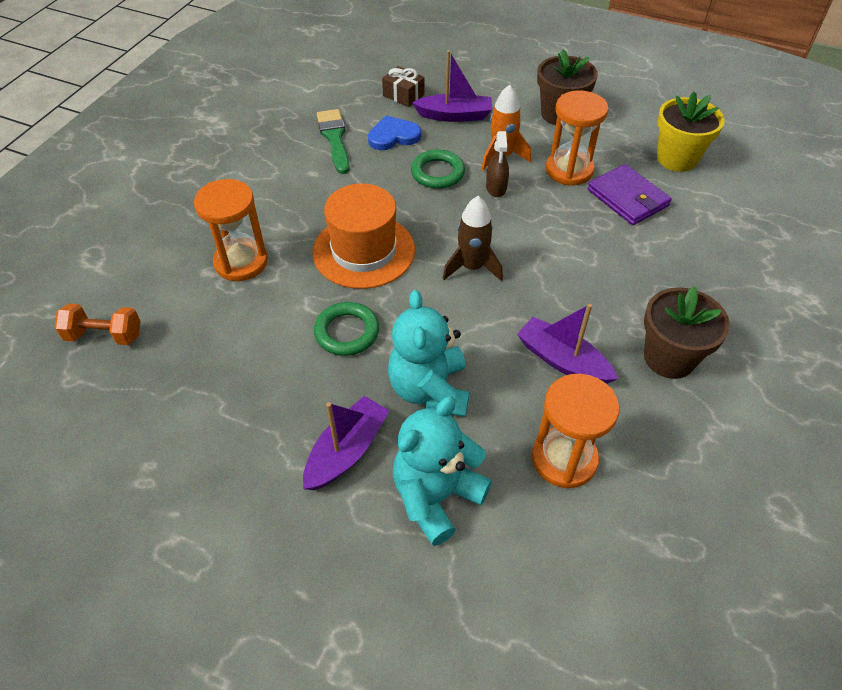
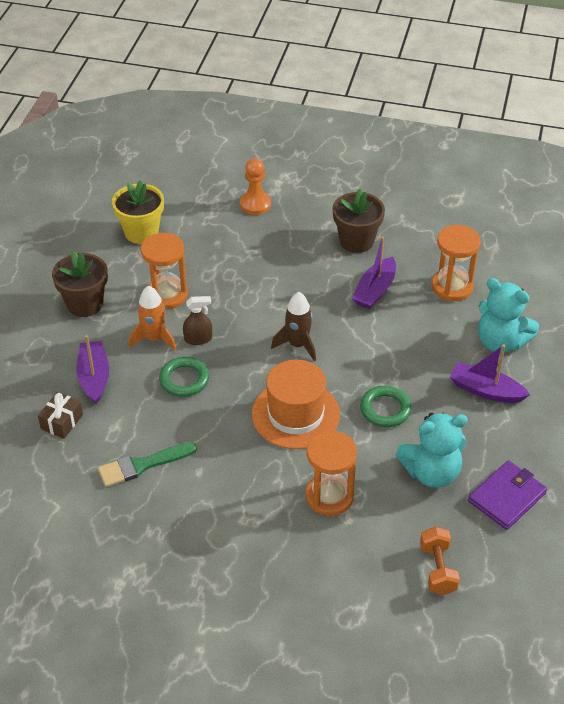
camera: 100 degrees left, 5 degrees down
blue heart [368,115,421,150] -> none
turquoise teddy bear [388,290,469,417] -> turquoise teddy bear moved to [396,413,468,488]
purple wallet [587,164,672,225] -> purple wallet moved to [468,460,547,530]
none -> orange pawn [240,158,271,215]

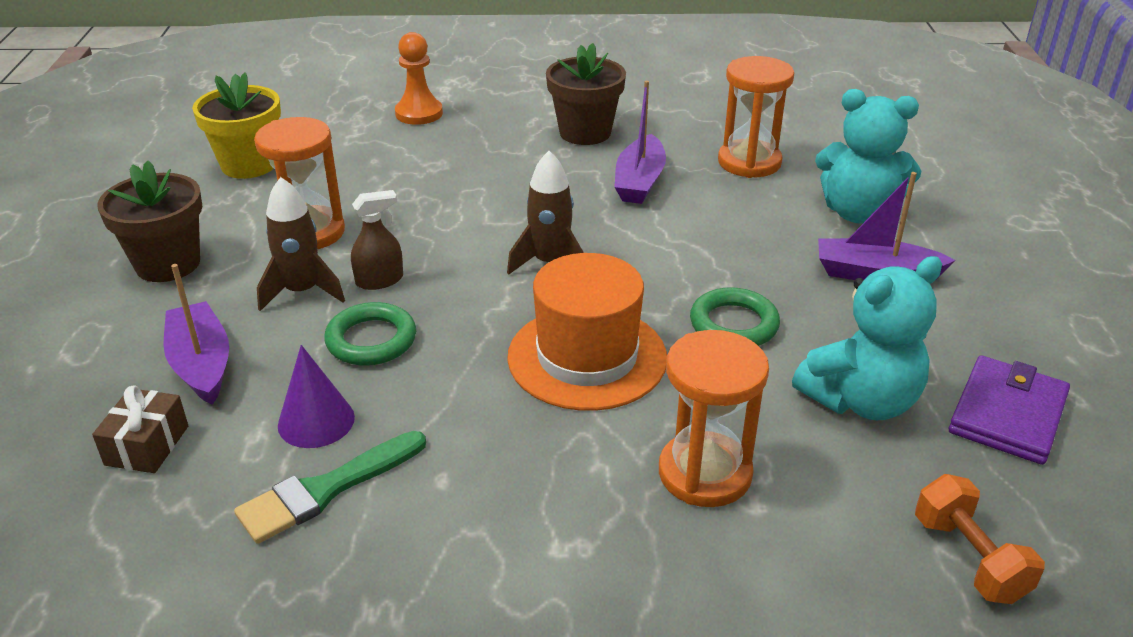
camera: 15 degrees left, 10 degrees down
orange rocket [129,285,176,351] -> brown rocket [257,177,345,311]
none -> purple cone [278,345,355,448]

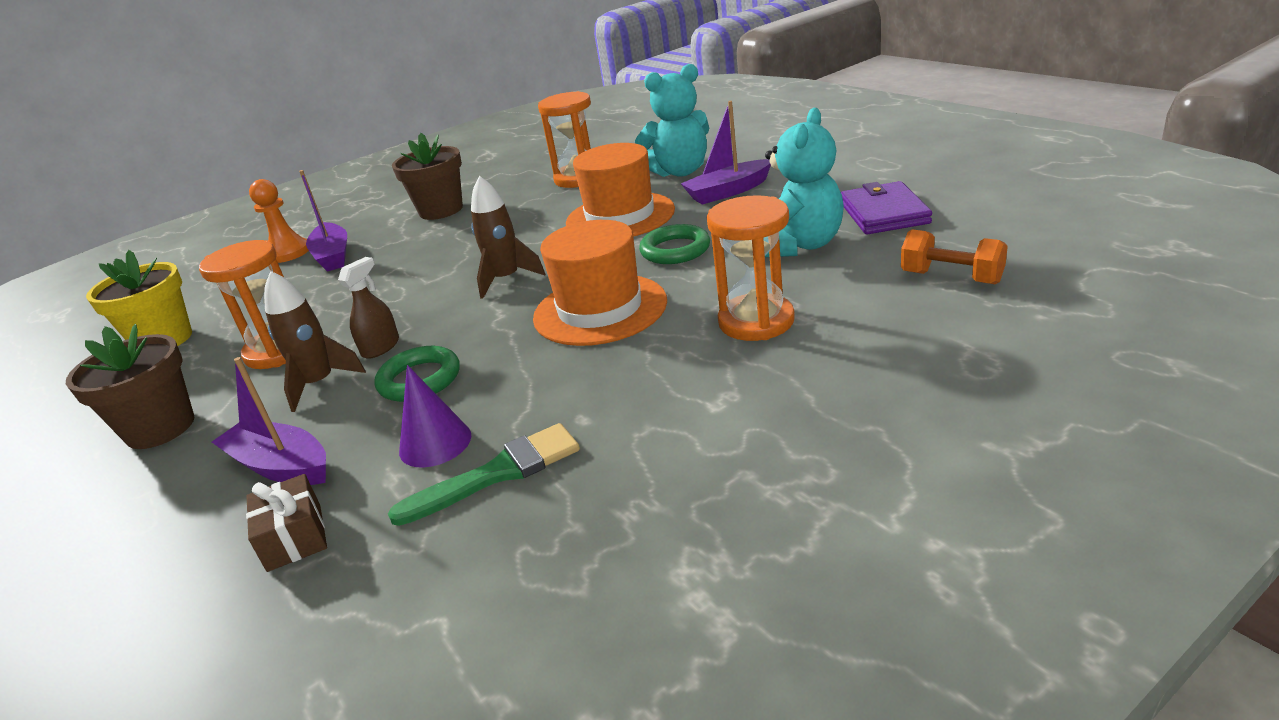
camera: 30 degrees left, 5 degrees down
green brush [234,431,426,544] -> green brush turned 135 degrees counterclockwise [388,423,580,526]
purple boat [615,81,666,204] -> purple boat moved to [299,170,347,272]
none -> orange hat [566,143,675,237]

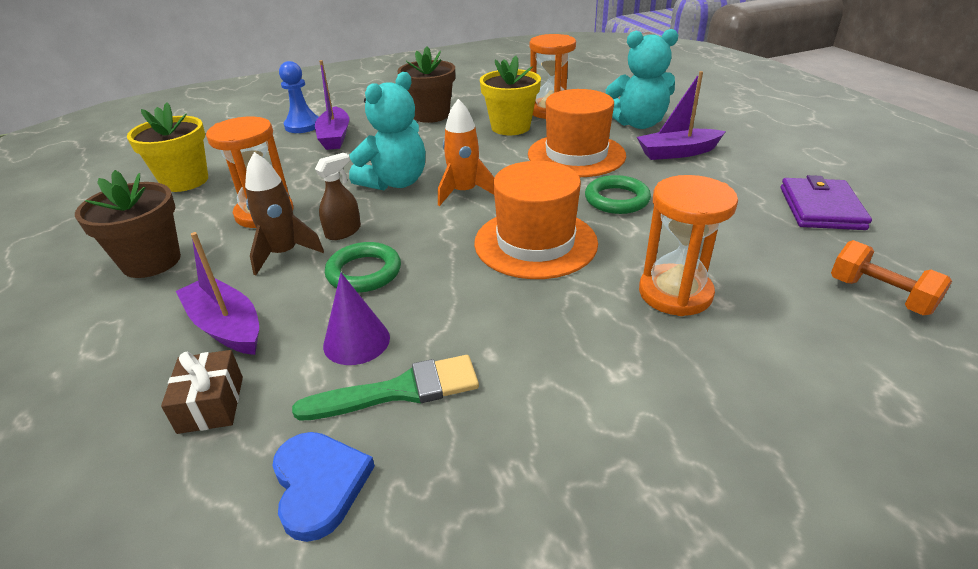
camera: 10 degrees right, 5 degrees up
orange pawn [249,179,309,263] -> blue pawn [279,61,319,133]
brown rocket [471,176,545,299] -> orange rocket [438,99,494,206]
turquoise teddy bear [765,108,844,257] -> turquoise teddy bear moved to [349,72,425,191]
none -> blue heart [272,432,375,542]
none -> yellow flower pot [480,56,541,135]

